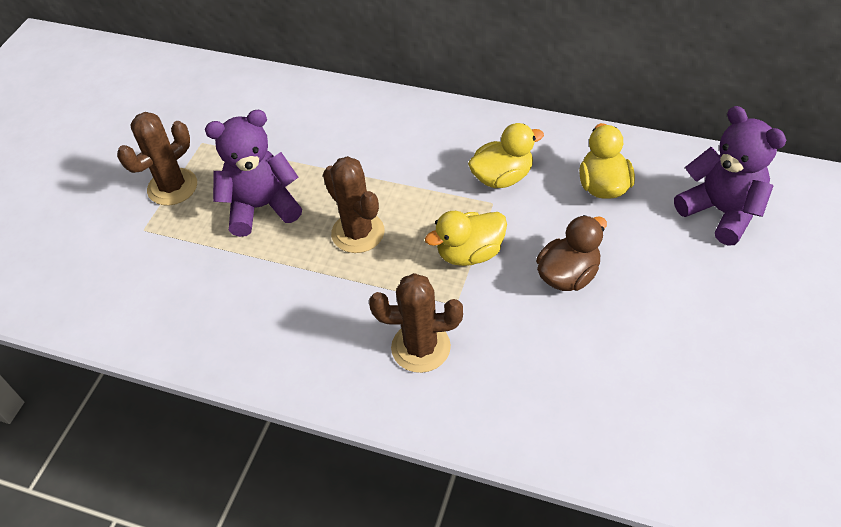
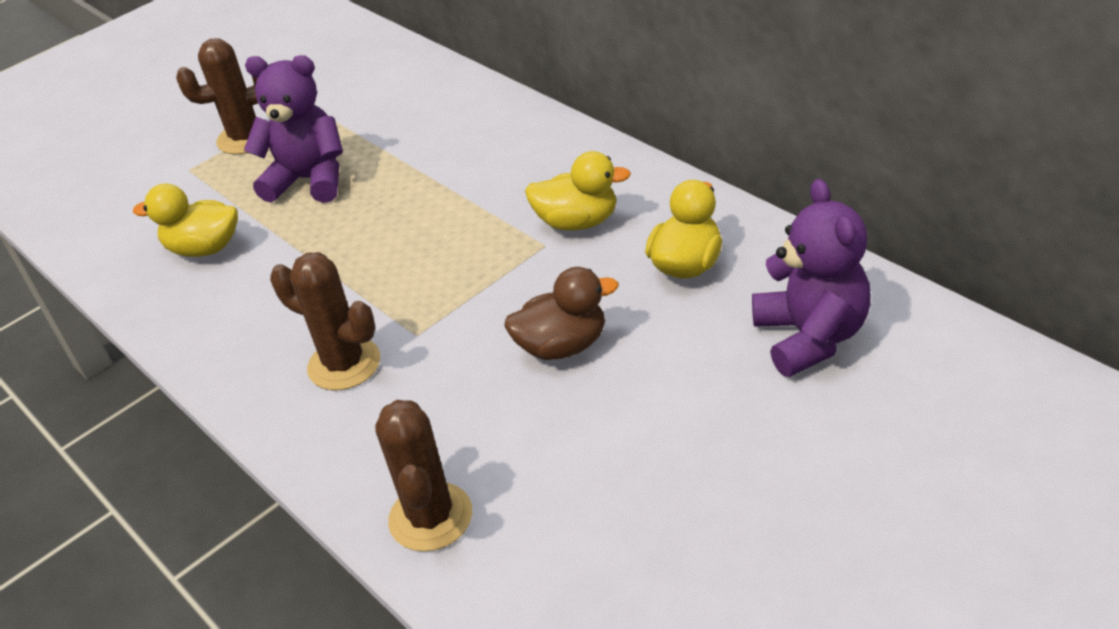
camera: 30 degrees right, 10 degrees down
brown cactus [323,156,384,253] -> brown cactus moved to [375,400,472,552]
yellow duck [425,211,507,266] -> yellow duck moved to [133,184,238,257]

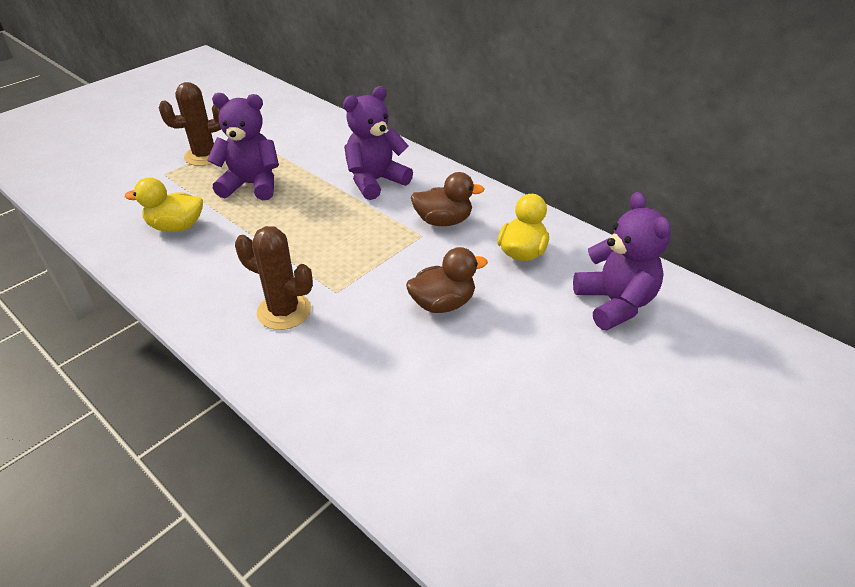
camera: 10 degrees left, 0 degrees up
brown cactus [375,400,472,552] -> none
yellow duck [525,151,631,230] -> brown duck [411,172,485,226]
none -> purple teddy bear [343,86,413,200]

